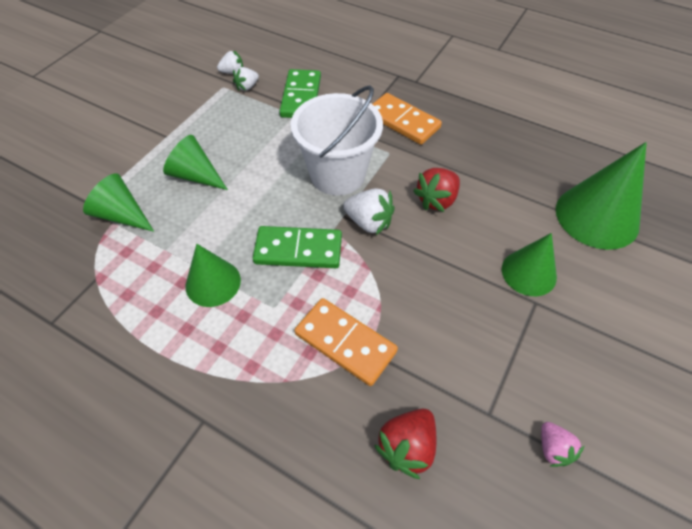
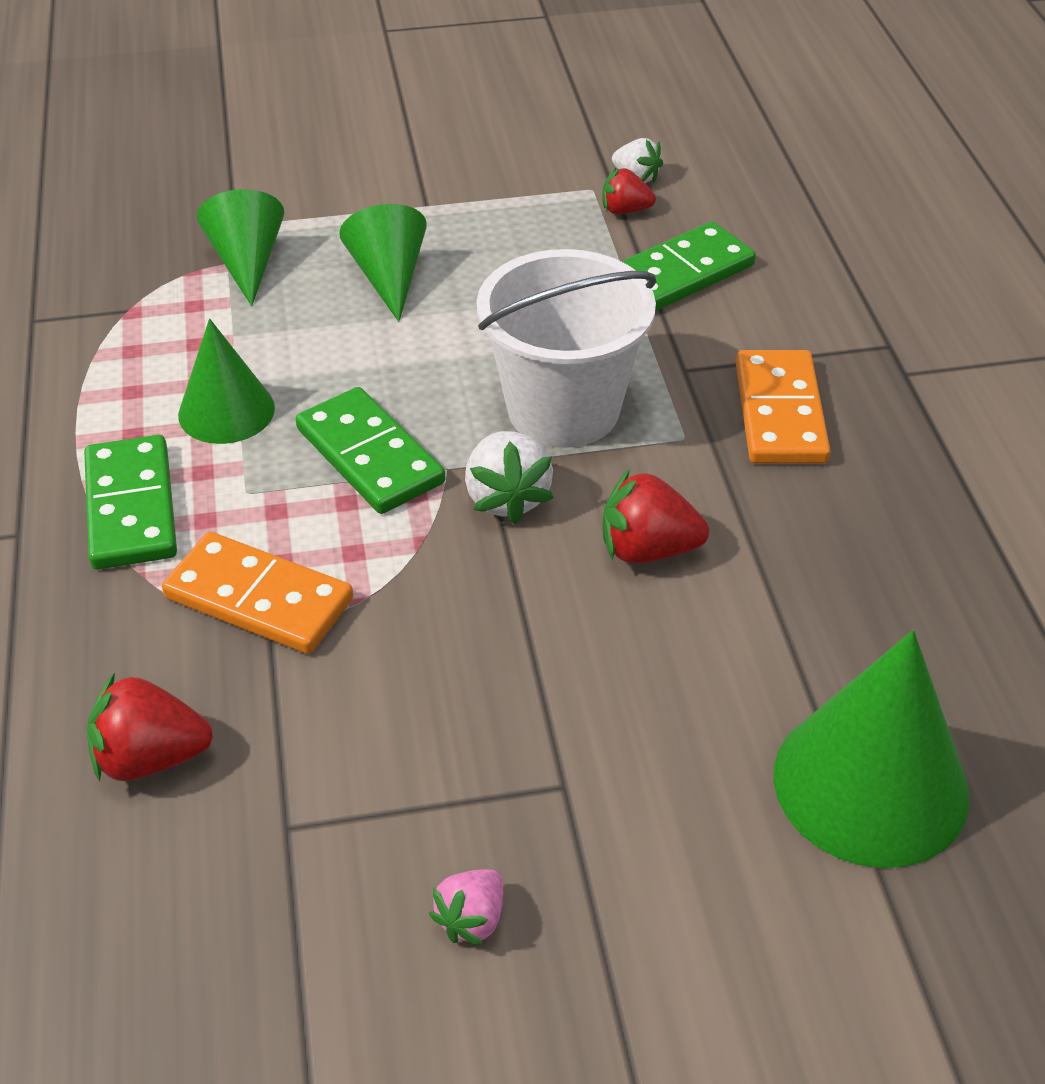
camera: 50 degrees right, 10 degrees down
white strawberry [233,67,259,91] -> red strawberry [602,168,656,214]
orange domino [294,298,398,386] -> orange domino turned 60 degrees counterclockwise [162,532,353,654]
green cone [502,233,557,296] -> none
pink strawberry [541,422,584,467] -> pink strawberry moved to [429,869,503,946]
none -> green domino [84,435,177,569]

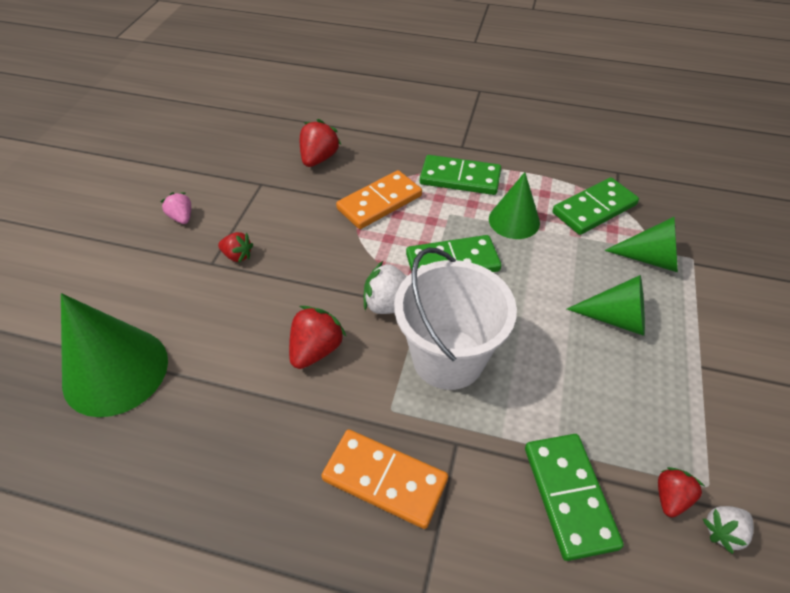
camera: 115 degrees right, 5 degrees up
none -> red strawberry [218,232,253,263]
none -> green domino [553,177,639,235]

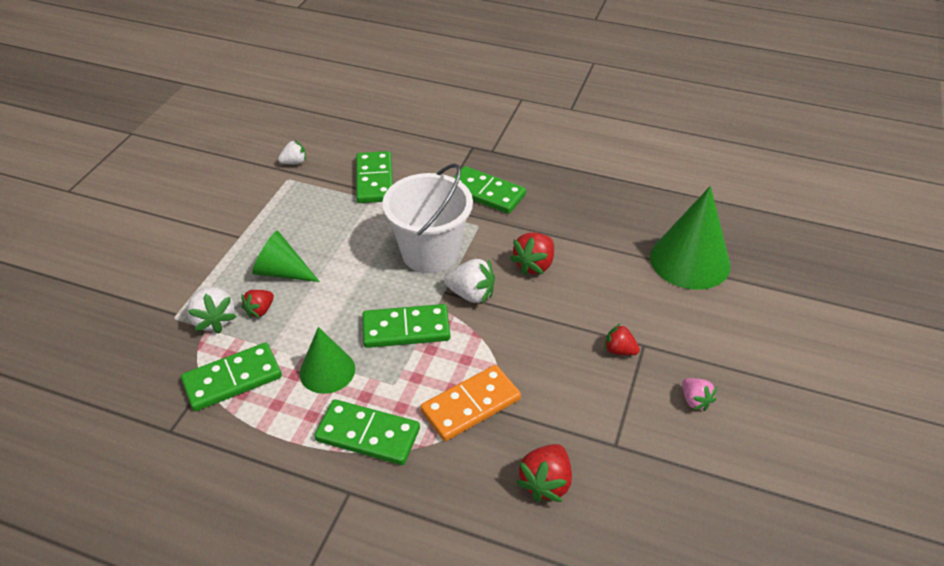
camera: 175 degrees left, 5 degrees down
orange domino [321,430,448,529] -> green domino [453,166,526,214]
green cone [604,217,678,272] -> white strawberry [187,287,237,334]
red strawberry [658,467,704,517] -> red strawberry moved to [241,290,274,318]

